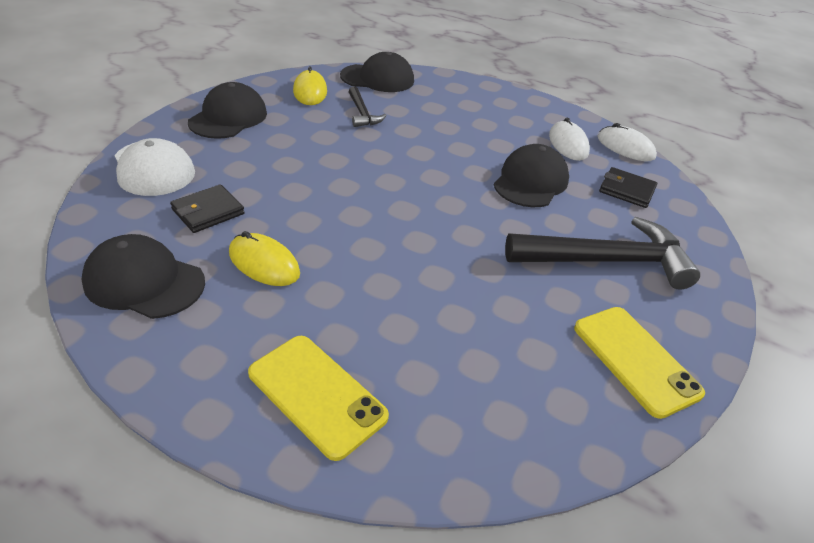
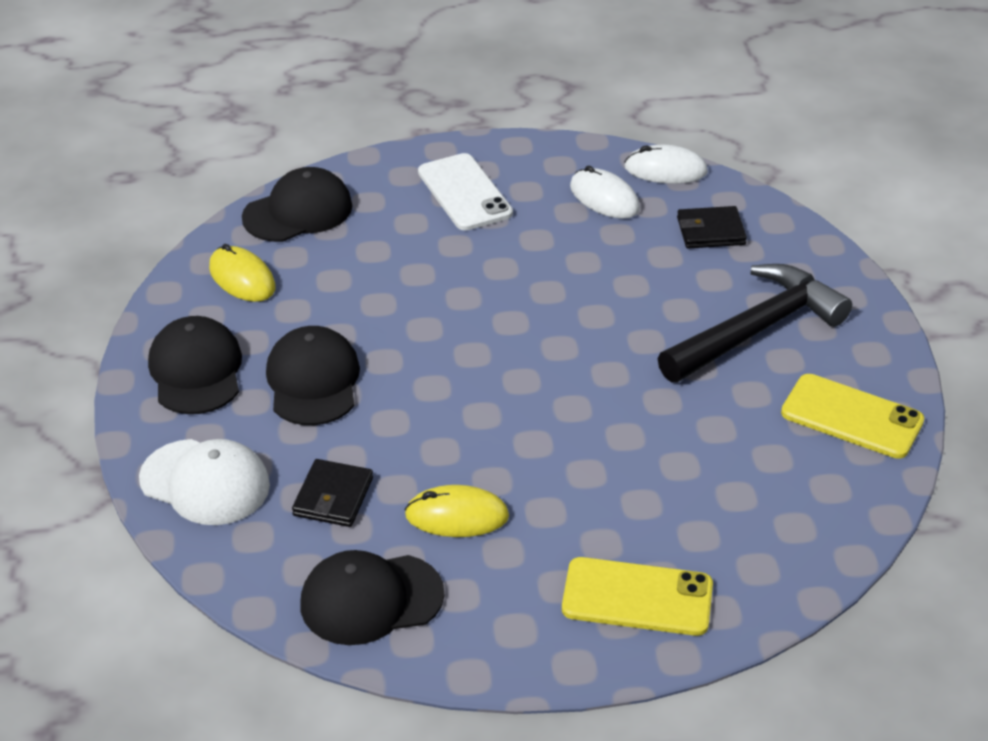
camera: 30 degrees left, 0 degrees up
black hammer [349,86,387,127] -> none
black cap [494,144,569,207] -> black cap moved to [266,326,360,425]
none -> white phone [418,153,513,231]

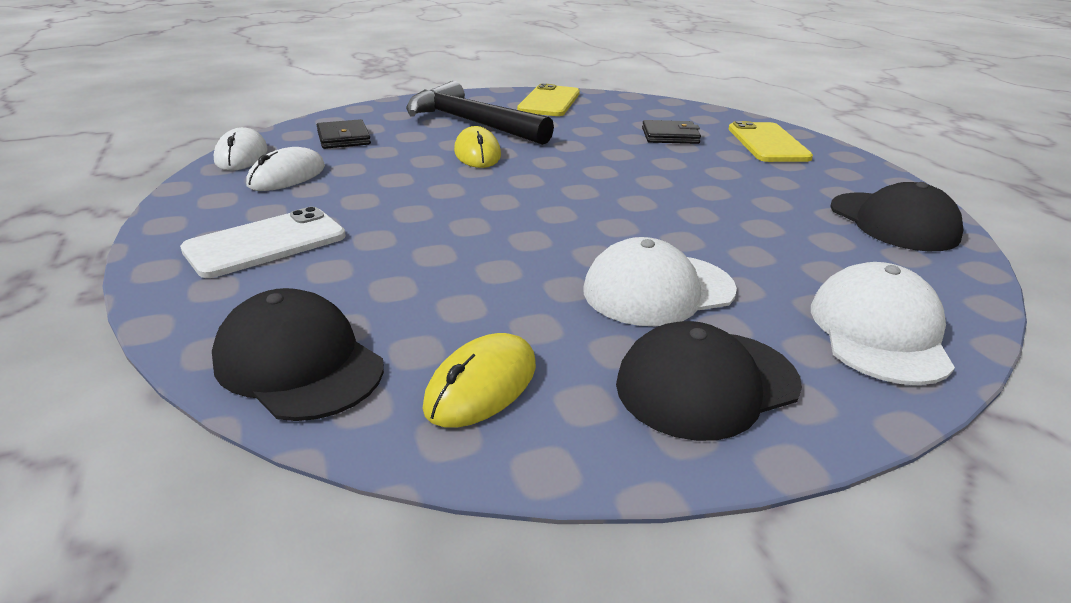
camera: 105 degrees left, 10 degrees down
black cap [266,326,360,425] -> white cap [584,237,737,326]
black wallet [292,459,373,527] -> black wallet moved to [642,120,701,144]
yellow mouse [405,485,509,537] -> yellow mouse moved to [454,126,501,168]

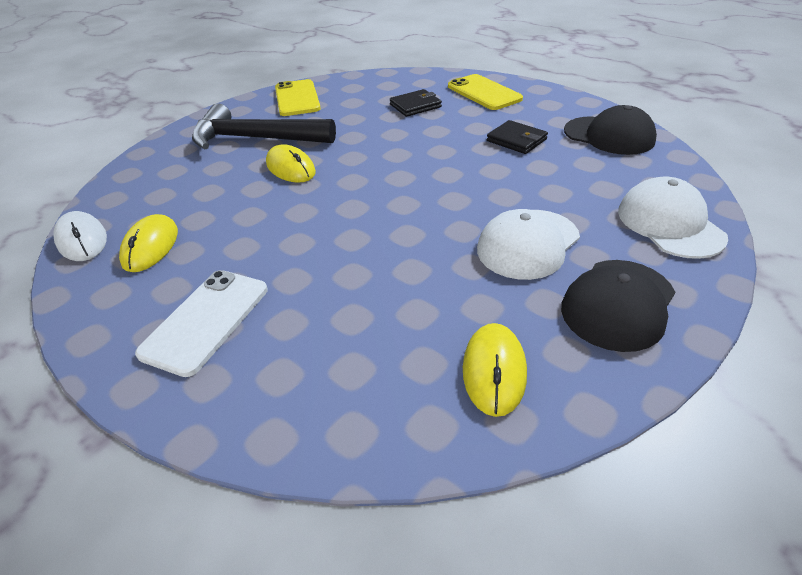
camera: 25 degrees left, 10 degrees up
black cap [212,288,384,421] -> none
white mouse [246,147,325,191] -> yellow mouse [119,214,178,272]
black wallet [317,119,371,149] -> black wallet moved to [487,120,548,154]

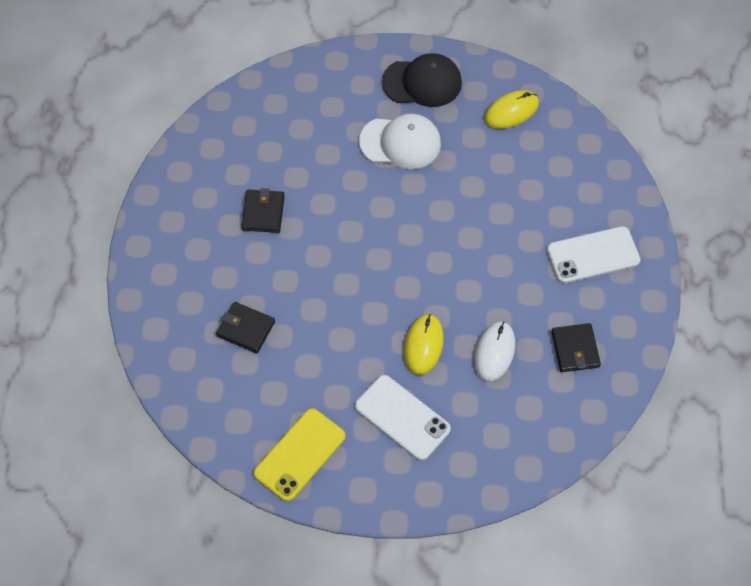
camera: 130 degrees left, 20 degrees up
white mouse [53,211,107,261] -> white mouse moved to [474,321,515,382]
yellow mouse [119,214,178,272] -> black wallet [551,323,601,372]
black hammer [192,103,336,149] -> white phone [355,375,451,460]
yellow phone [448,74,523,110] -> none
black cap [564,105,657,155] -> none
white cap [618,177,728,259] -> none

